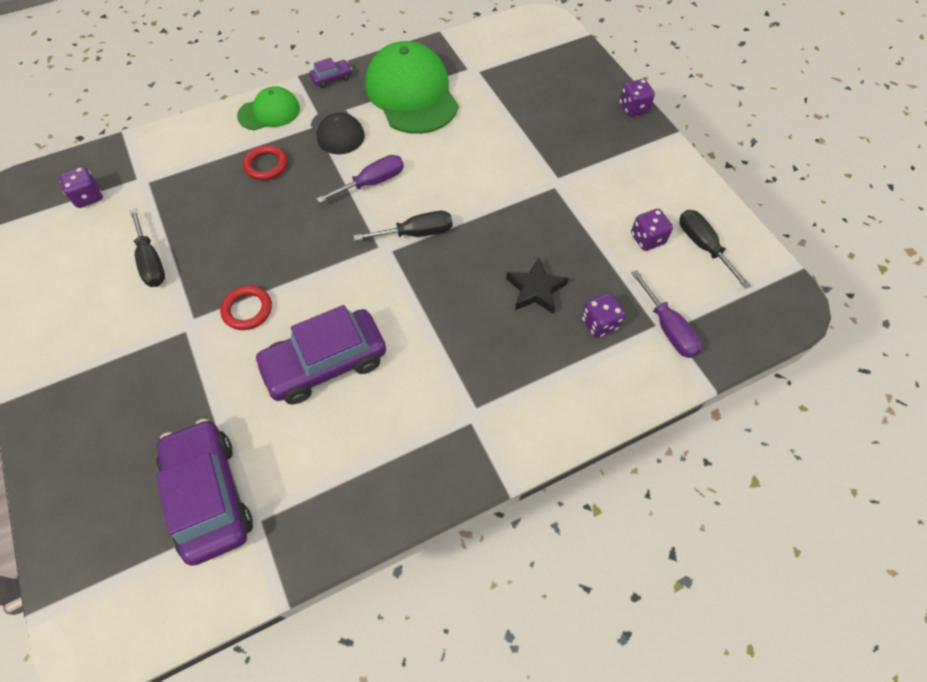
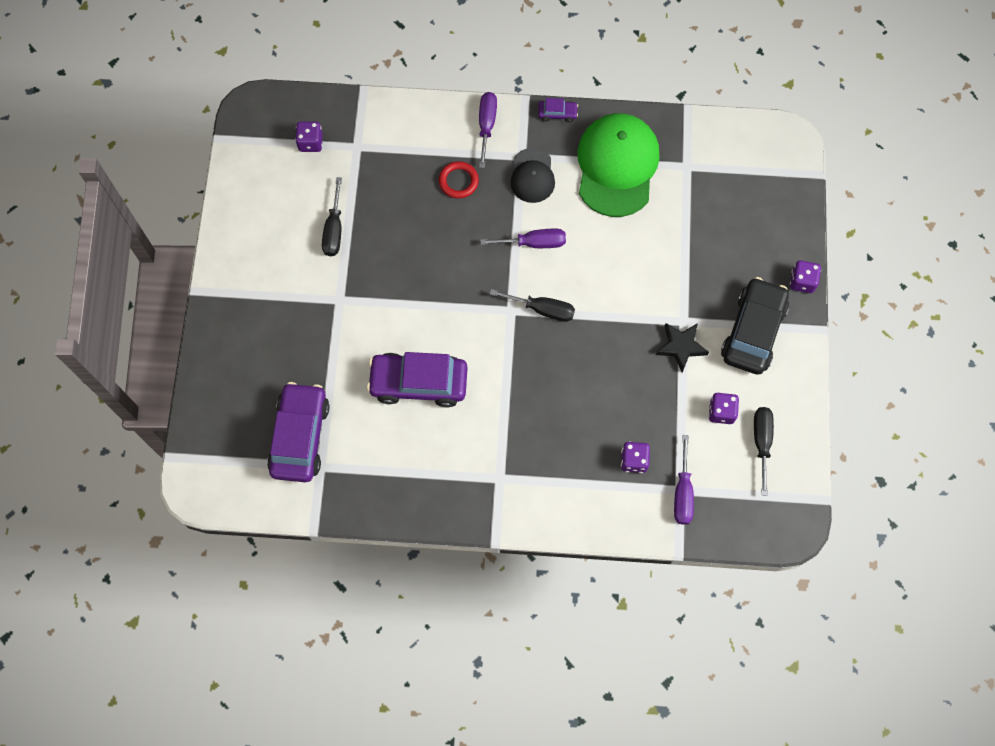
camera: 30 degrees right, 10 degrees up
red ring [220,285,272,330] -> none
green cap [237,86,300,130] -> purple screwdriver [479,92,497,168]
black star [506,257,569,314] -> black star moved to [656,323,709,372]
none -> black car [721,277,789,375]

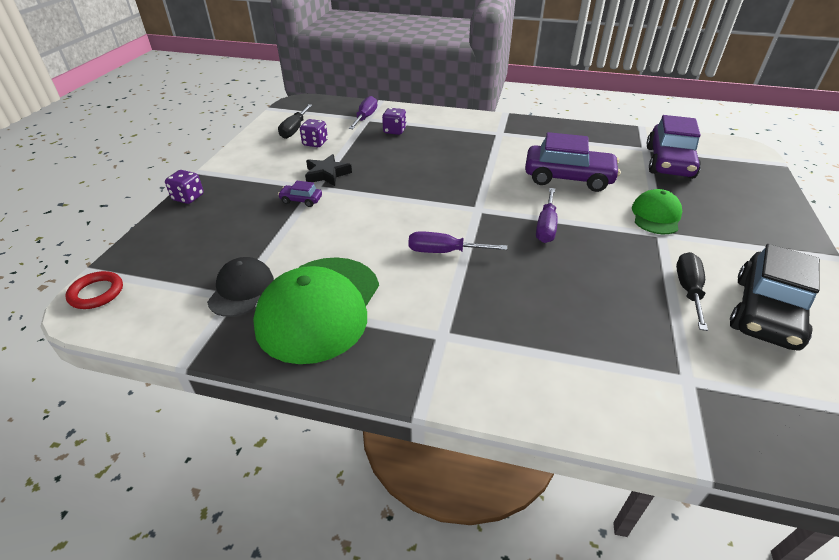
camera: 170 degrees left, 30 degrees down
purple dice [295,121,323,152] -> none
red ring [439,161,479,198] -> red ring moved to [66,271,123,309]
purple screwdriver [479,92,497,168] -> purple screwdriver moved to [536,188,558,243]
black screwdriver [490,289,575,322] -> none
black cap [511,148,555,203] -> black cap moved to [207,257,274,317]
purple car [538,98,578,122] -> purple car moved to [278,181,322,207]
black car [721,277,789,375] -> black car moved to [730,244,820,350]
none -> green cap [632,189,682,234]

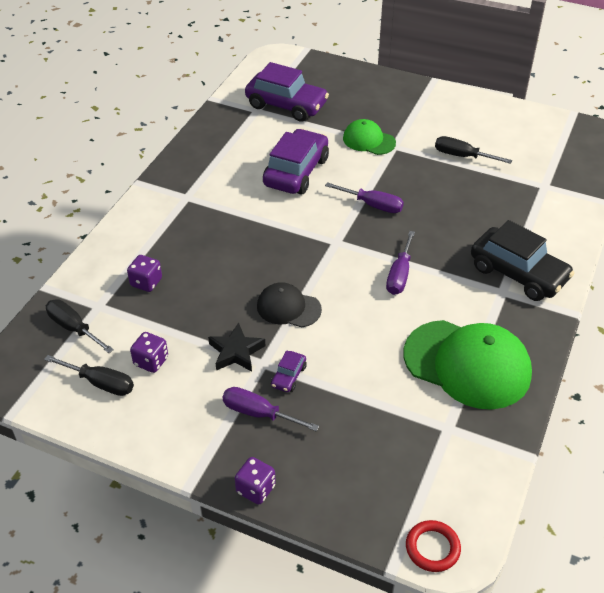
camera: 80 degrees left, 5 degrees up
black cap [207,257,274,317] -> black cap moved to [257,282,322,327]
purple screwdriver [349,96,377,129] -> purple screwdriver moved to [222,387,319,431]
black car [730,244,820,350] -> black car moved to [471,220,574,301]
none -> black screwdriver [46,299,114,353]

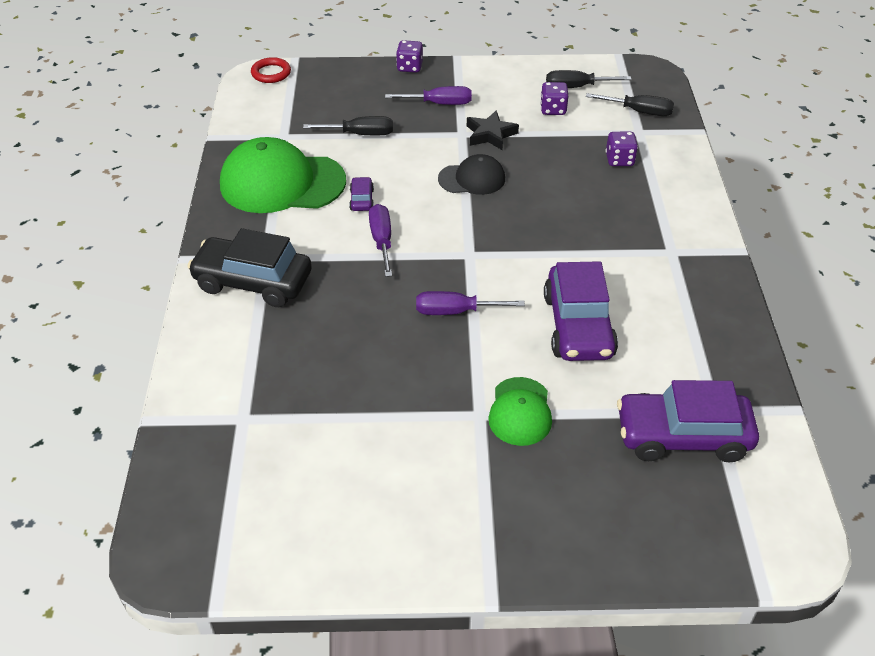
camera: 155 degrees right, 0 degrees up
purple car [271,350,307,392] -> purple car moved to [349,177,374,211]
green cap [343,119,396,155] -> green cap turned 90 degrees clockwise [488,377,552,446]
black screwdriver [435,136,512,164] -> black screwdriver moved to [303,116,393,135]

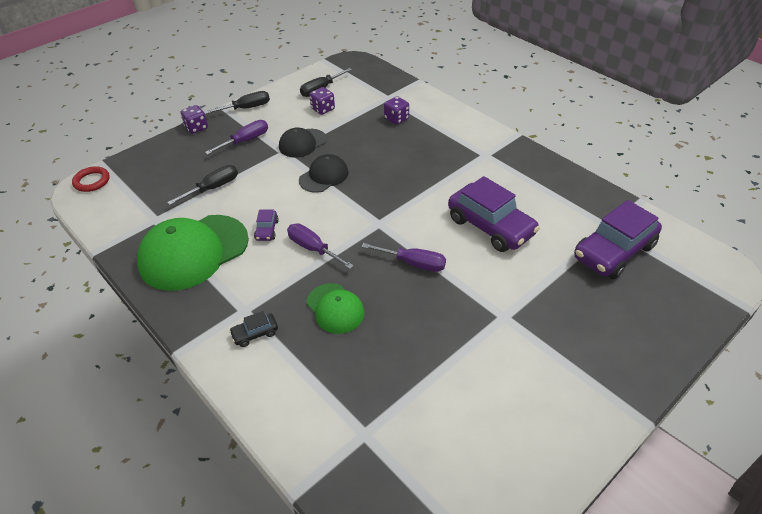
camera: 40 degrees left, 0 degrees up
black car [187,228,312,307] -> black car [229,311,278,347], size x0.44
purple car [349,177,374,211] -> purple car turned 135 degrees counterclockwise [254,209,279,241]
purple screwdriver [416,291,525,315] -> purple screwdriver turned 120 degrees counterclockwise [362,243,446,272]
black star [467,110,519,150] -> black cap [279,128,327,158]
green cap [488,377,552,446] -> green cap moved to [307,283,364,334]
black screwdriver [586,93,674,116] -> black screwdriver moved to [204,91,270,114]

